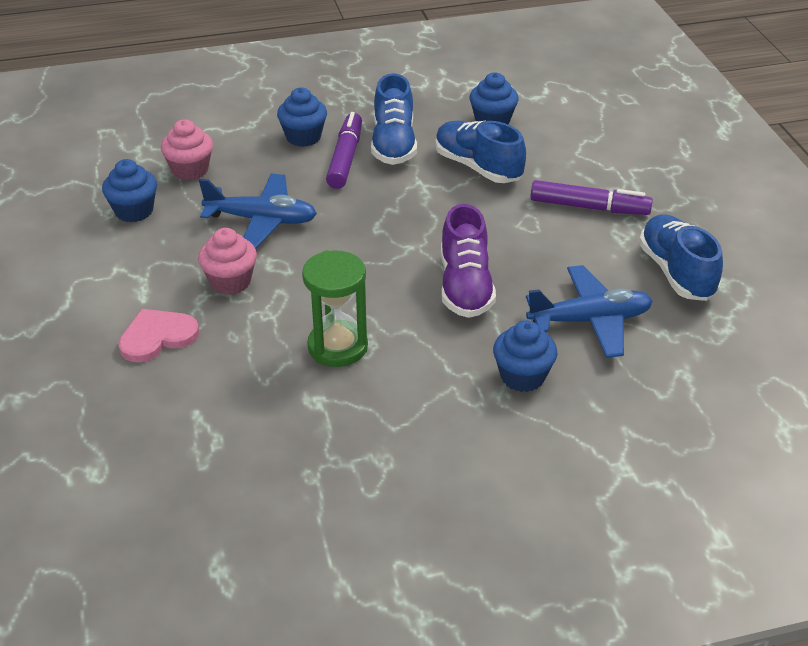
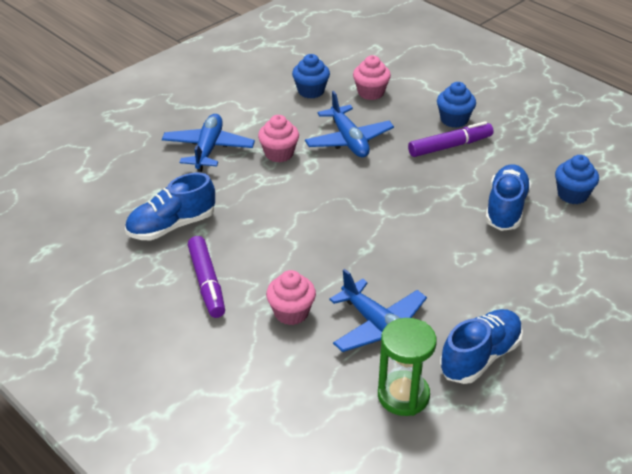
camera: 60 degrees right, 0 degrees up
pink heart [118,309,199,362] -> blue plane [162,114,255,172]
green hourglass [302,250,368,367] -> green hourglass moved to [378,318,437,416]
blue shoe [371,74,417,165] -> blue shoe moved to [125,173,215,240]
purple shoe [441,204,496,318] -> none
blue cupcake [493,320,557,392] -> pink cupcake [266,270,316,325]
purple marker [531,180,653,215] -> purple marker moved to [188,236,225,318]

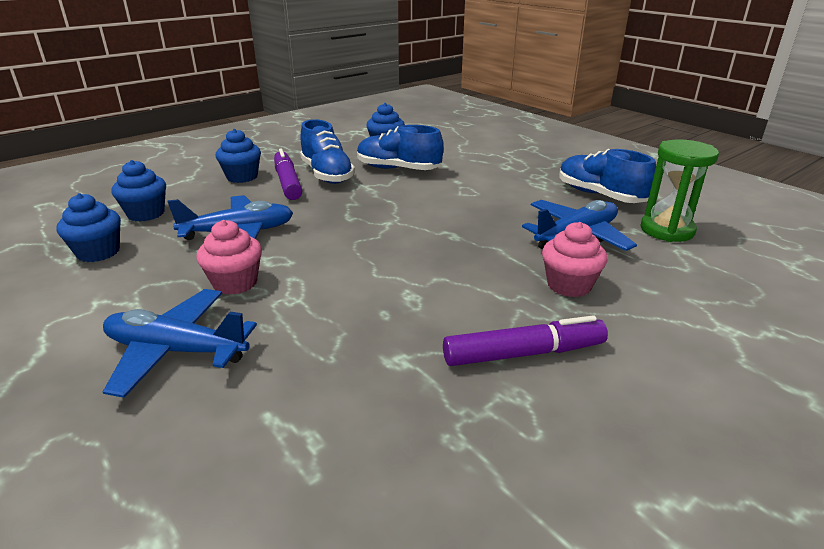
camera: 85 degrees left, 10 degrees down
blue shoe [125,173,215,240] -> blue shoe moved to [300,119,355,184]
pink cupcake [353,55,391,100] -> blue cupcake [112,160,166,222]

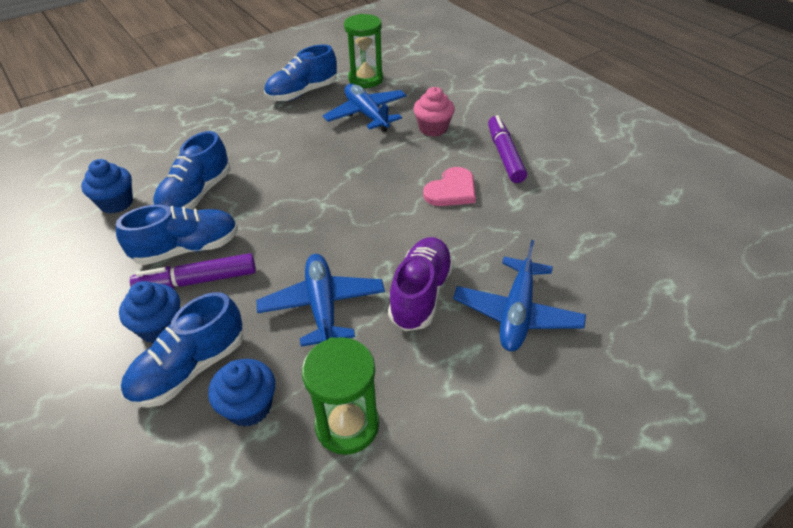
camera: 85 degrees left, 15 degrees up
blue cupcake [56,193,121,262] -> green hourglass [302,337,379,455]
pink cupcake [196,220,262,295] -> purple shoe [388,237,454,331]
none -> blue shoe [121,292,244,408]
none -> pink heart [423,167,476,206]

